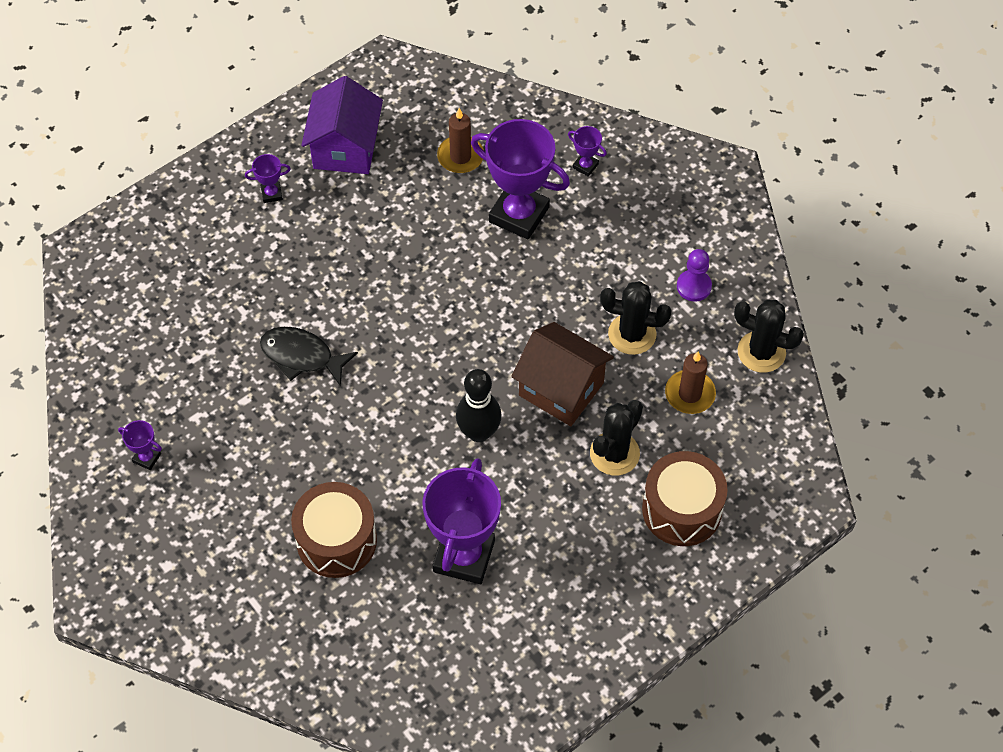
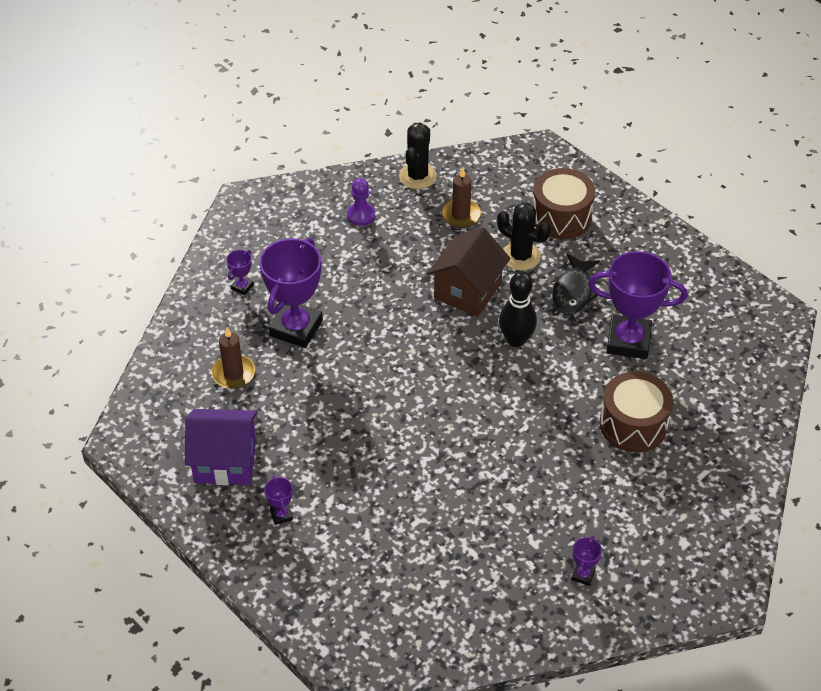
camera: 95 degrees left, 10 degrees down
black fish [260,327,358,387] -> black fish moved to [552,253,600,315]
black cactus [600,281,672,355] -> none

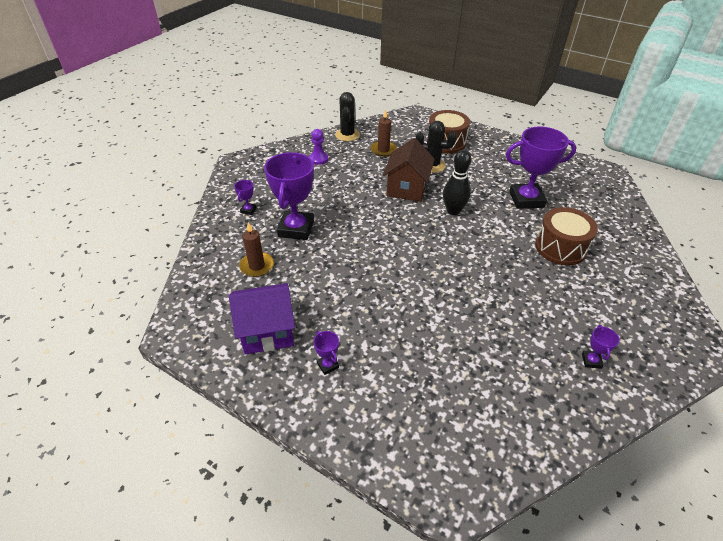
camera: 15 degrees left, 5 degrees down
black fish [552,253,600,315] -> none

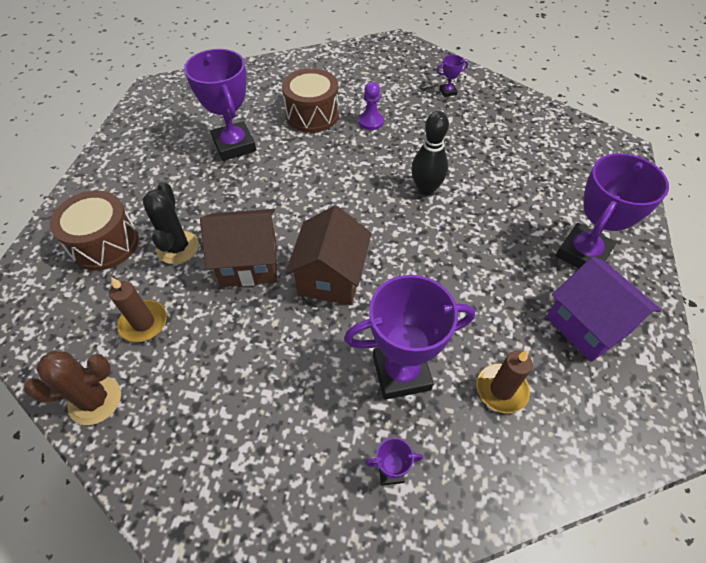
camera: 110 degrees left, 10 degrees up
purple pawn [309,129,328,165] -> purple pawn moved to [359,82,384,130]
purple trophy [313,331,339,375] -> purple trophy [556,153,669,269], size x2.34
black cactus [335,92,360,141] -> brown cactus [24,351,121,425]
black bowling pin [443,150,471,215] -> black bowling pin moved to [411,111,449,196]
none -> brown house [285,205,372,305]

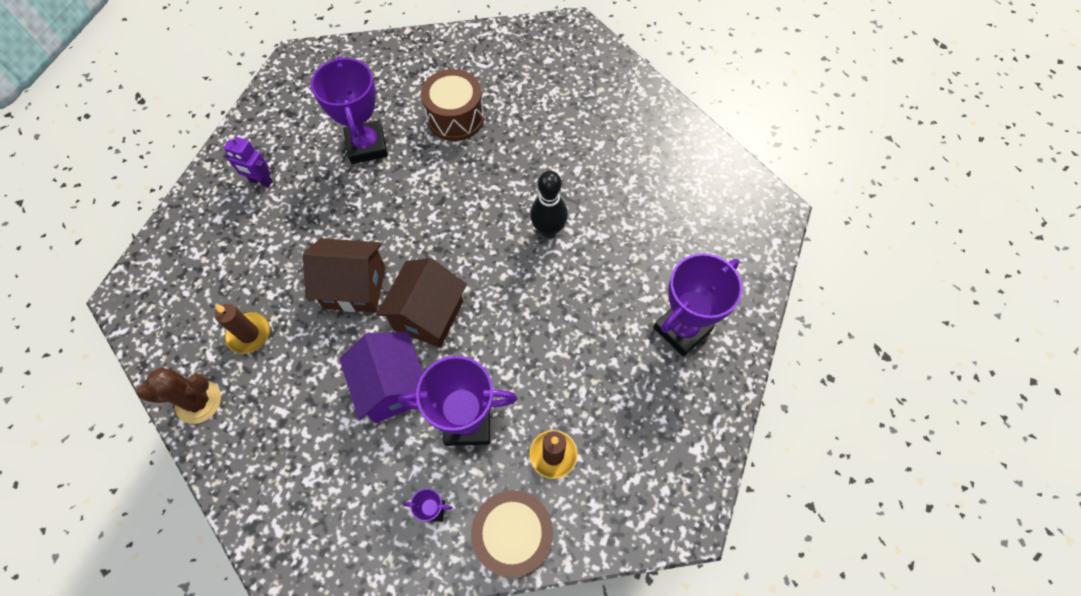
camera: 10 degrees right, 10 degrees up
brown drum [50,190,139,271] -> brown drum moved to [471,490,553,578]
black cactus [142,182,199,264] -> none
purple pawn [359,82,384,130] -> none
purple trophy [437,55,468,97] -> none
purple house [546,257,661,362] -> purple house moved to [340,332,423,423]
none -> purple robot [224,135,273,187]

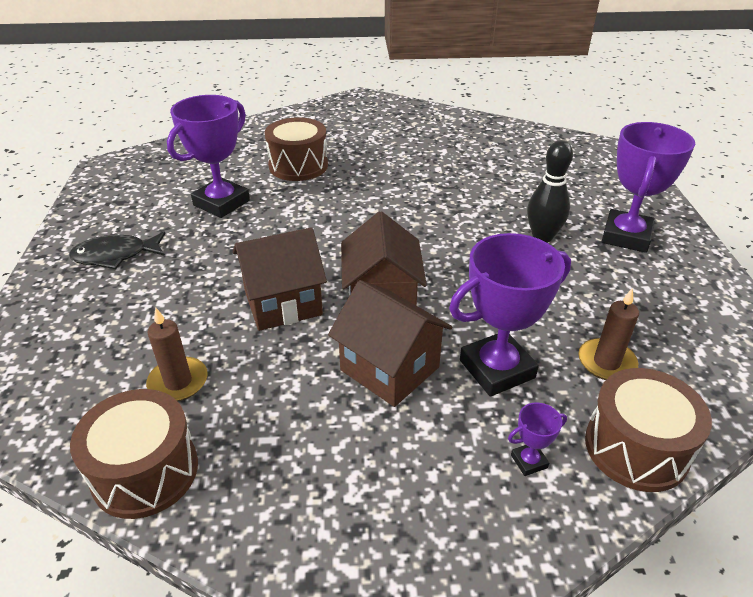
camera: 25 degrees left, 25 degrees down
brown cactus [137,367,221,424] -> brown drum [70,389,198,519]
purple robot [224,135,273,187] -> black fish [69,232,165,269]
purple trophy [311,56,388,164] -> purple trophy turned 75 degrees clockwise [167,95,250,218]
purple house [340,332,423,423] -> brown house [328,280,452,407]
black bowling pin [530,171,568,237] -> black bowling pin moved to [527,140,573,243]

